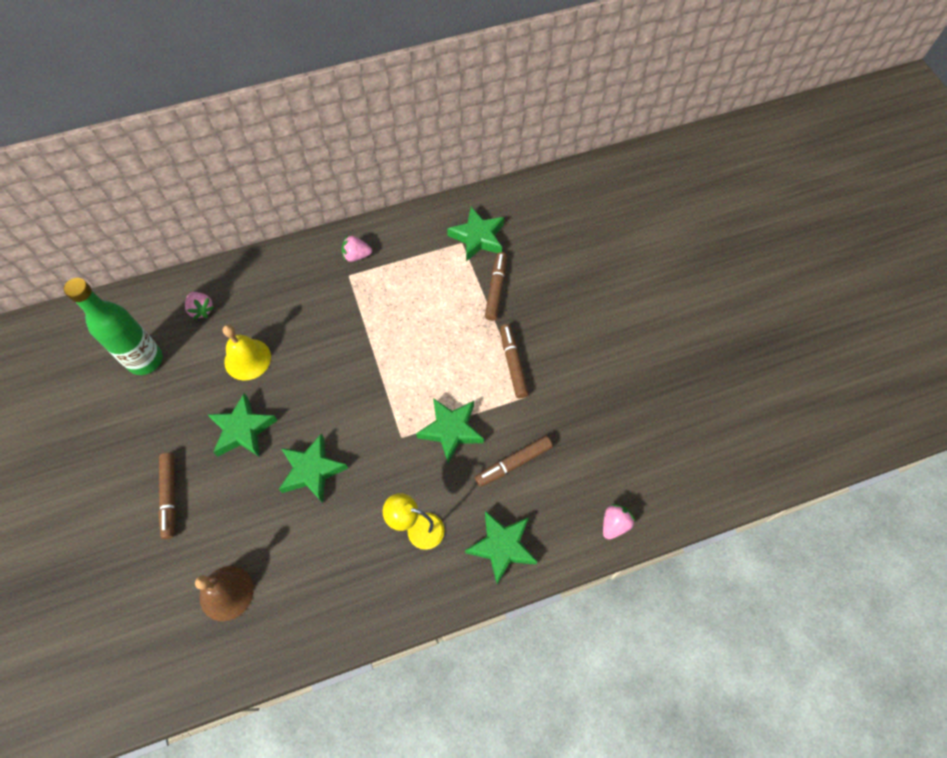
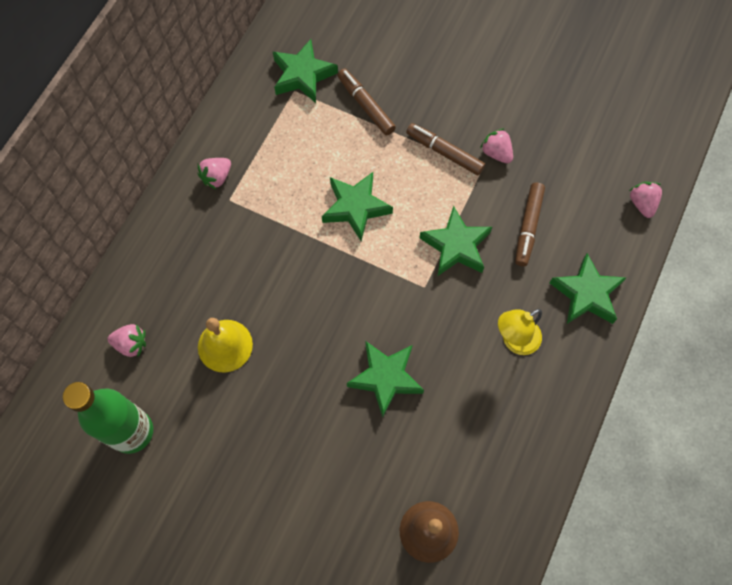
camera: 45 degrees left, 5 degrees up
brown marker [158,453,176,539] -> none
green star [207,393,278,457] -> green star moved to [322,172,393,241]
none -> pink strawberry [480,128,513,163]

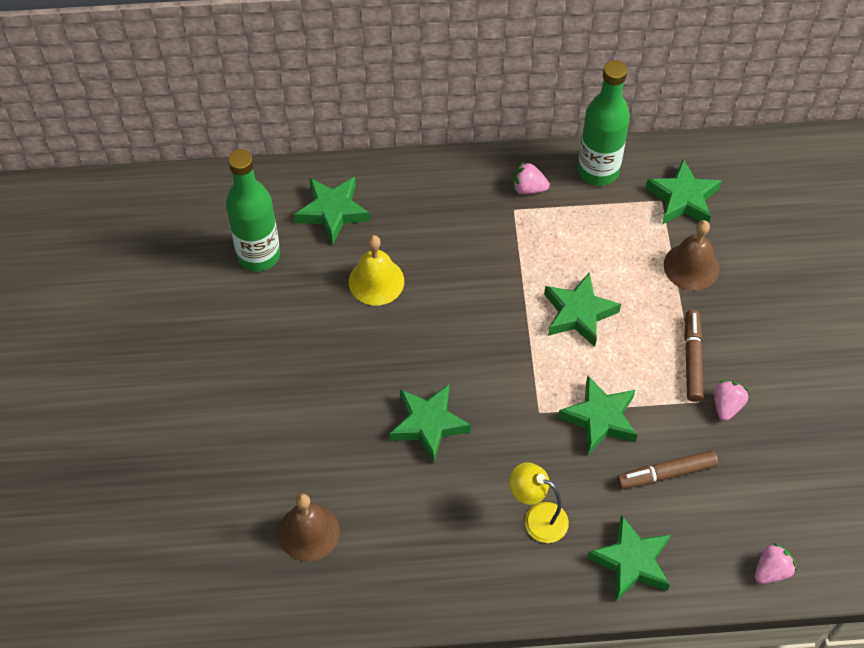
camera: 60 degrees right, 10 degrees down
pink strawberry [107,324,146,357] -> green star [294,177,370,245]
brown marker [337,68,396,136] -> brown bell [664,220,719,291]
none -> green bottle [578,60,630,186]

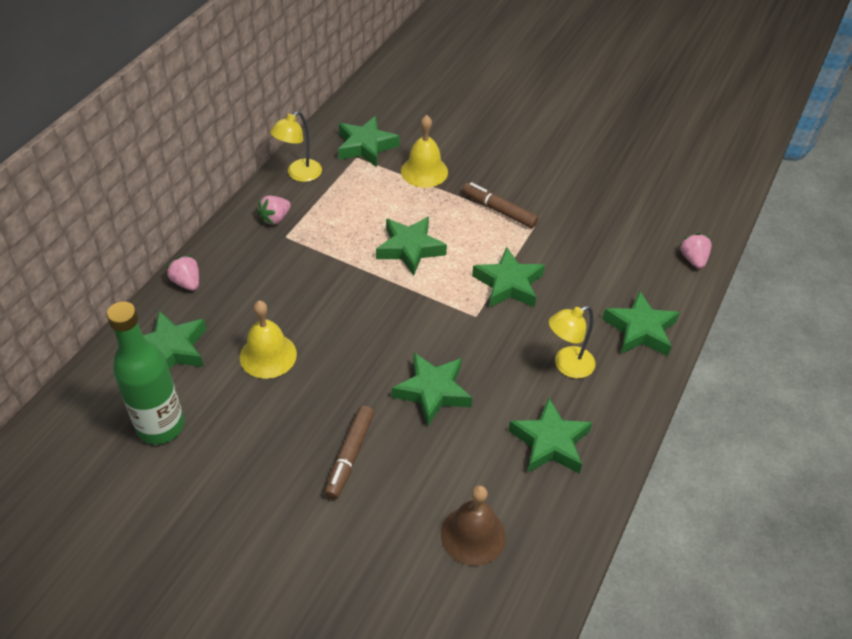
camera: 60 degrees left, 10 degrees down
green bottle [578,60,630,186] -> yellow lamp [270,111,322,182]
brown marker [617,450,718,489] -> brown marker moved to [324,405,374,499]
brown bell [664,220,719,291] -> yellow bell [401,115,448,188]
pink strawberry [714,380,749,421] -> pink strawberry moved to [166,255,199,291]
none -> green star [508,398,593,474]

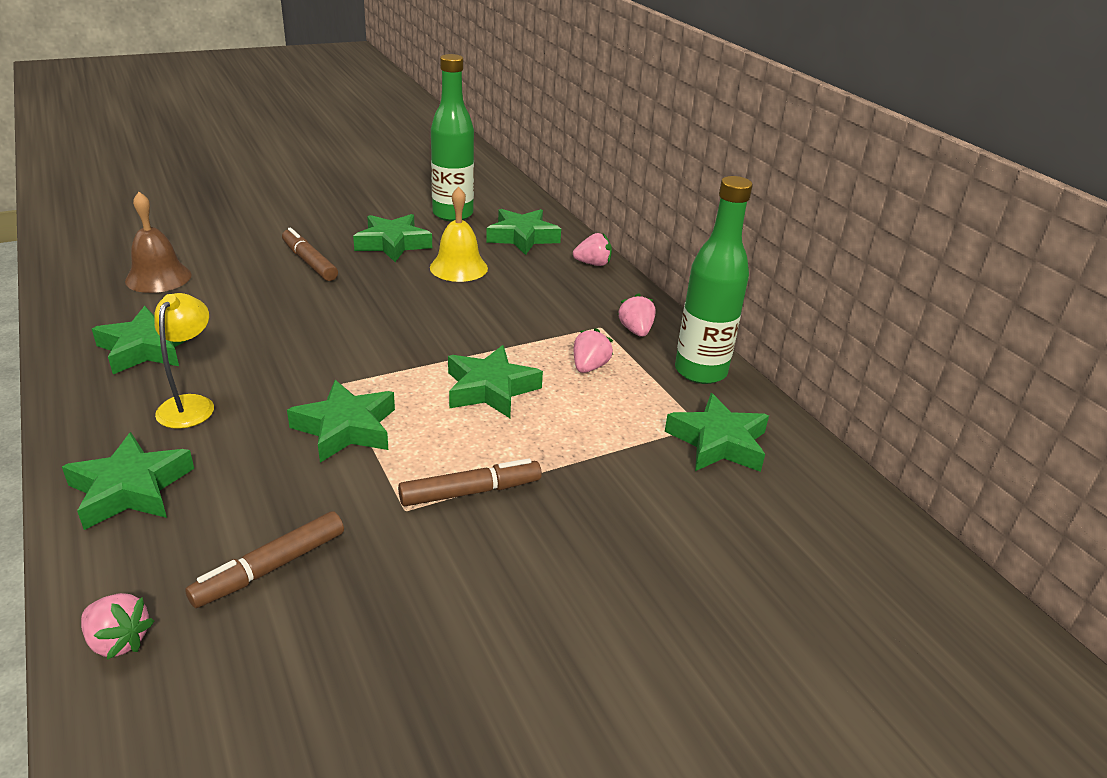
camera: 125 degrees right, 15 degrees down
yellow lamp [270,111,322,182] -> green bottle [675,176,753,384]
green star [392,353,472,426] -> green star moved to [353,214,432,262]
yellow bell [401,115,448,188] -> none
none -> brown marker [185,511,344,608]
none -> pink strawberry [574,328,613,373]

